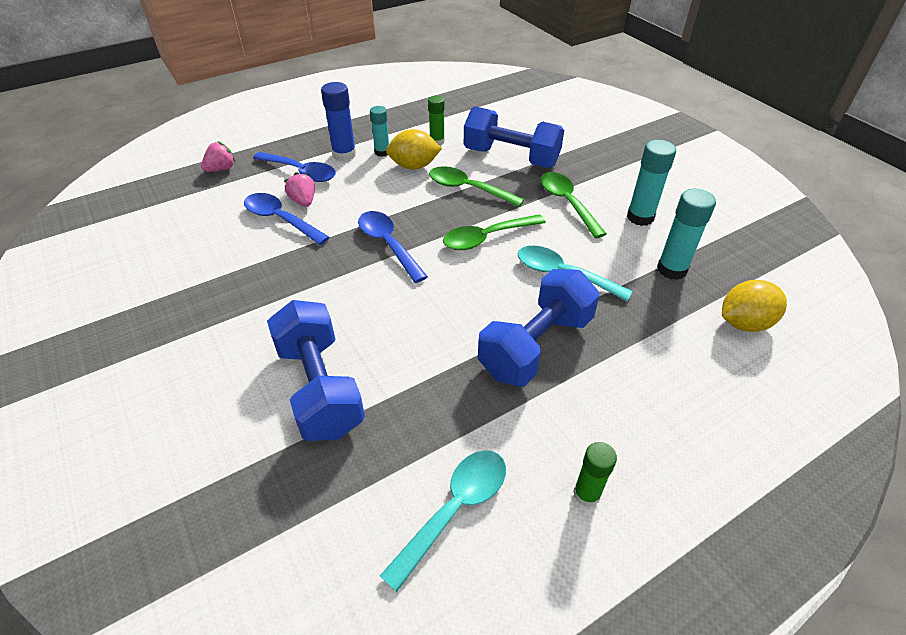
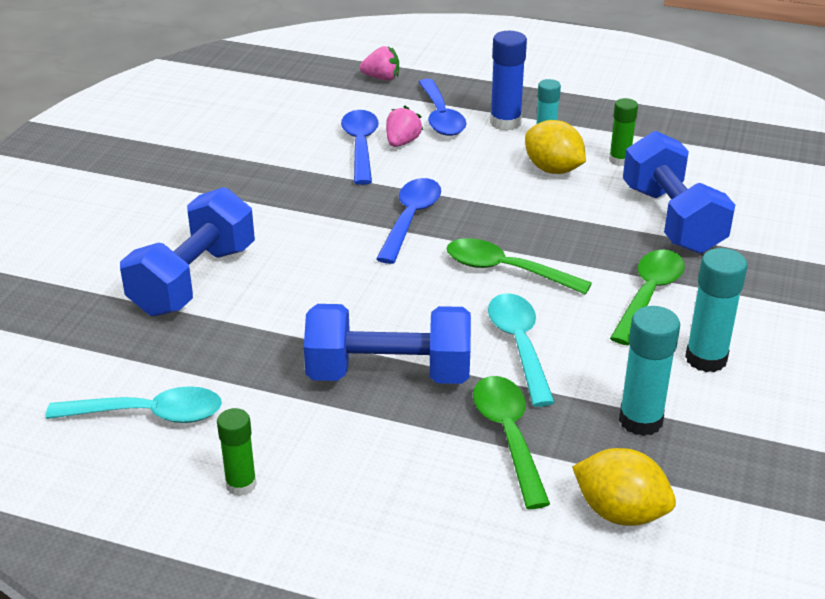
camera: 50 degrees right, 10 degrees down
green spoon [429,166,525,207] -> green spoon moved to [473,376,550,509]

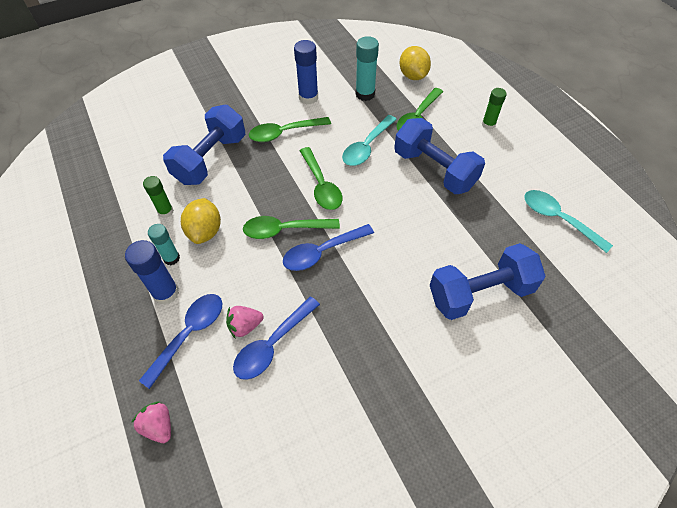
camera: 135 degrees left, 20 degrees up
green glue stick [217,408,257,496] -> green glue stick moved to [482,88,507,130]
turquoise glue stick [685,248,747,372] -> blue glue stick [294,40,318,105]
none -> green spoon [243,216,340,239]

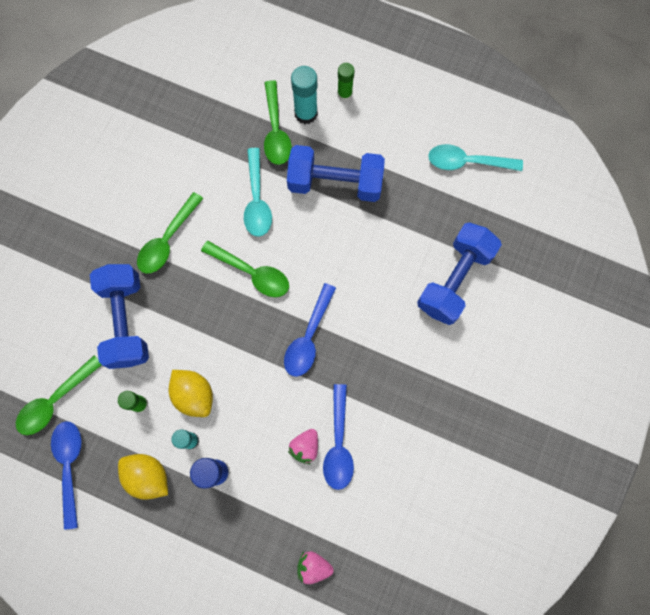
camera: 40 degrees left, 20 degrees up
blue spoon [139,294,222,389] -> blue spoon moved to [51,421,82,529]
green spoon [243,216,340,239] -> green spoon moved to [16,355,102,435]
blue glue stick [294,40,318,105] -> none
turquoise glue stick [356,36,379,101] -> turquoise glue stick moved to [291,66,318,124]
yellow lemon [400,46,431,80] -> yellow lemon moved to [118,454,168,500]

